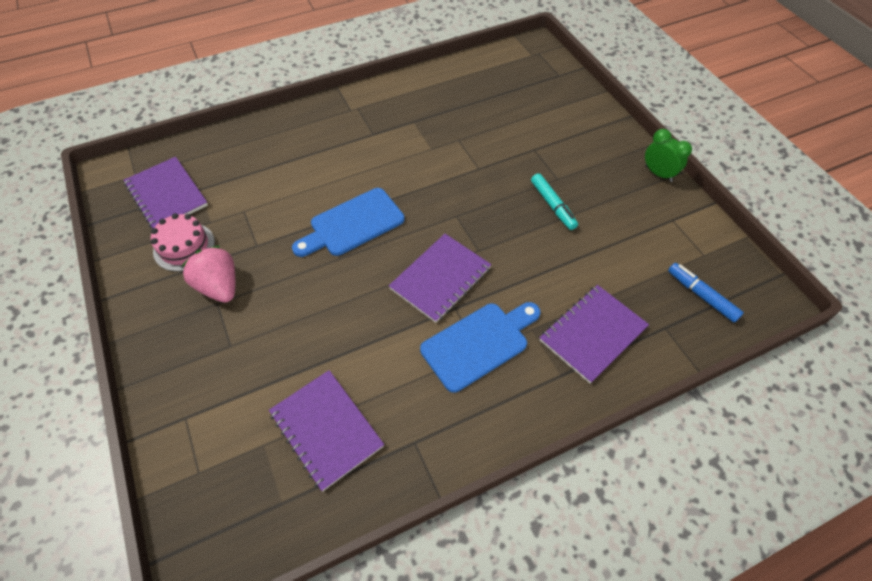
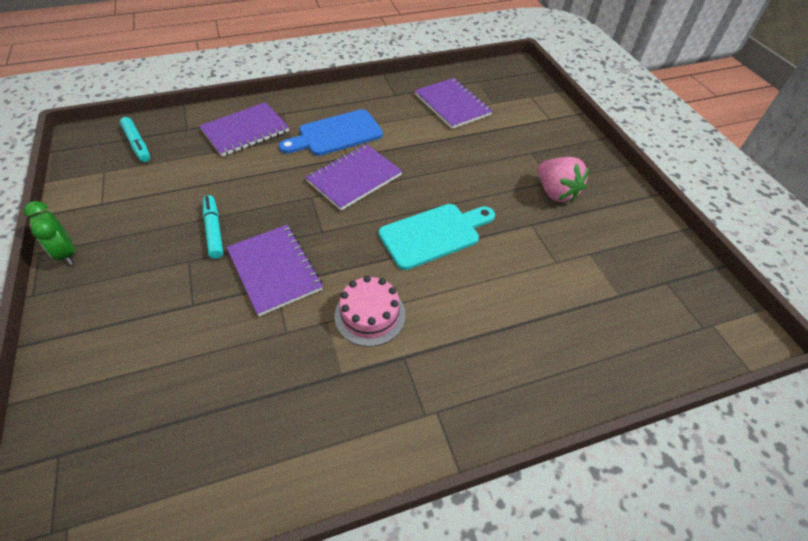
camera: 175 degrees left, 5 degrees down
purple notebook [124,157,208,228] -> purple notebook moved to [227,225,323,316]
pink cake [151,213,215,272] -> pink cake moved to [335,276,406,347]
blue cutting board [292,188,405,257] -> turquoise cutting board [379,204,495,270]
blue marker [668,263,744,323] -> turquoise marker [120,117,150,162]

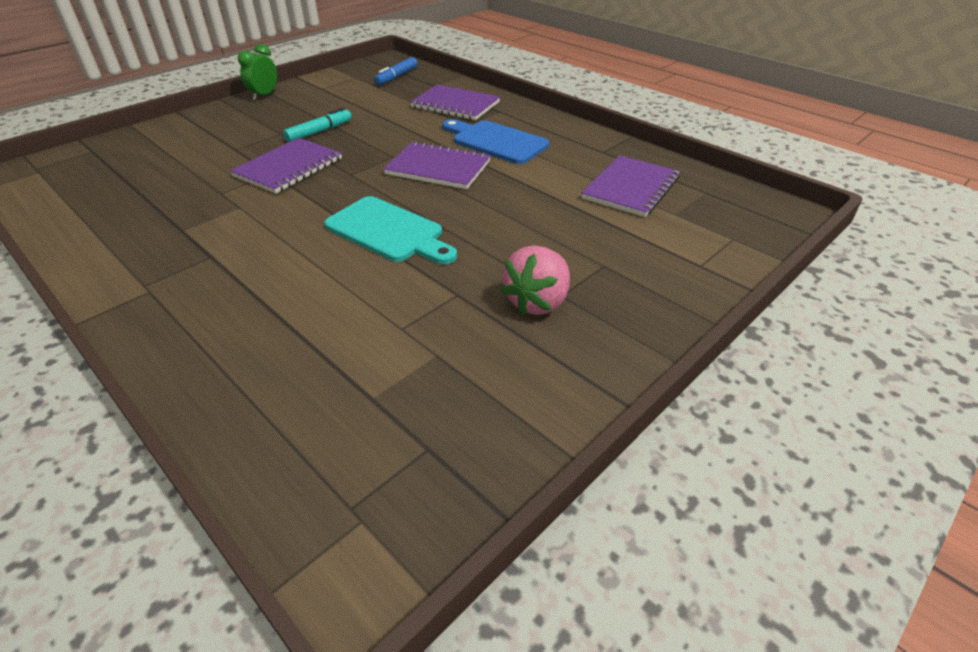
camera: 65 degrees right, 10 degrees down
turquoise marker [120,117,150,162] -> blue marker [374,57,418,85]
pink cake [335,276,406,347] -> none

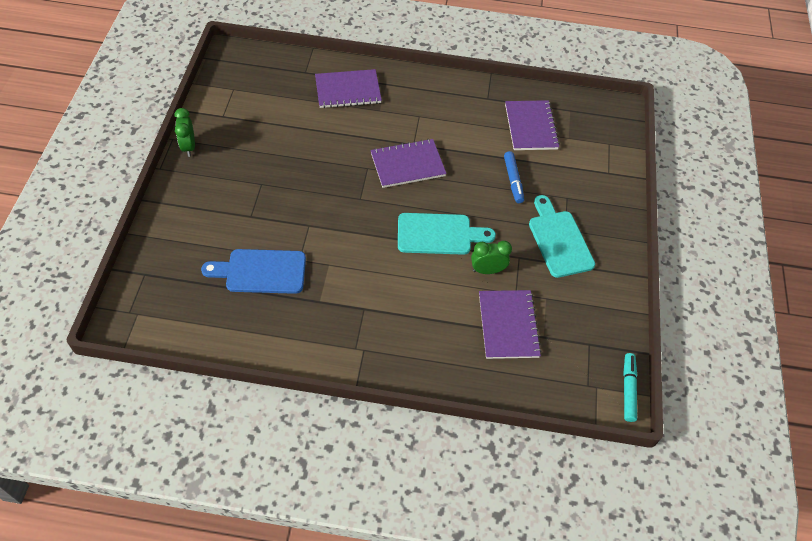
camera: 40 degrees left, 15 degrees up
purple notebook [230,138,342,194] -> purple notebook moved to [479,290,542,359]
turquoise marker [283,108,352,142] -> turquoise marker moved to [623,353,637,422]
blue marker [374,57,418,85] -> blue marker moved to [504,151,524,203]
blue cutting board [442,119,549,164] -> blue cutting board moved to [201,249,306,294]
pink strawberry [501,246,570,315] -> turquoise cutting board [529,195,595,278]
none -> green clock [471,241,512,274]

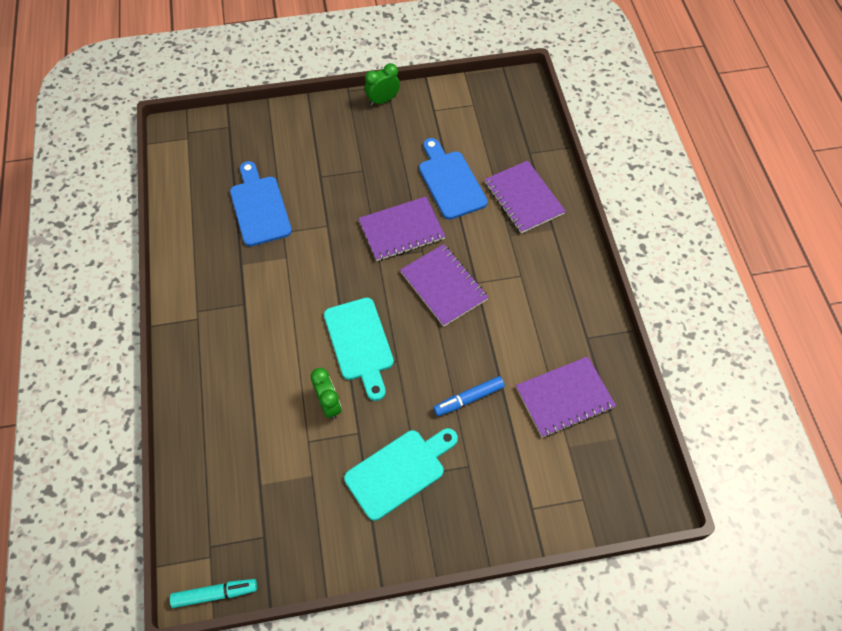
camera: 75 degrees right, 5 degrees up
purple notebook [479,290,542,359] -> purple notebook moved to [358,196,446,261]
none -> blue cutting board [419,138,488,220]

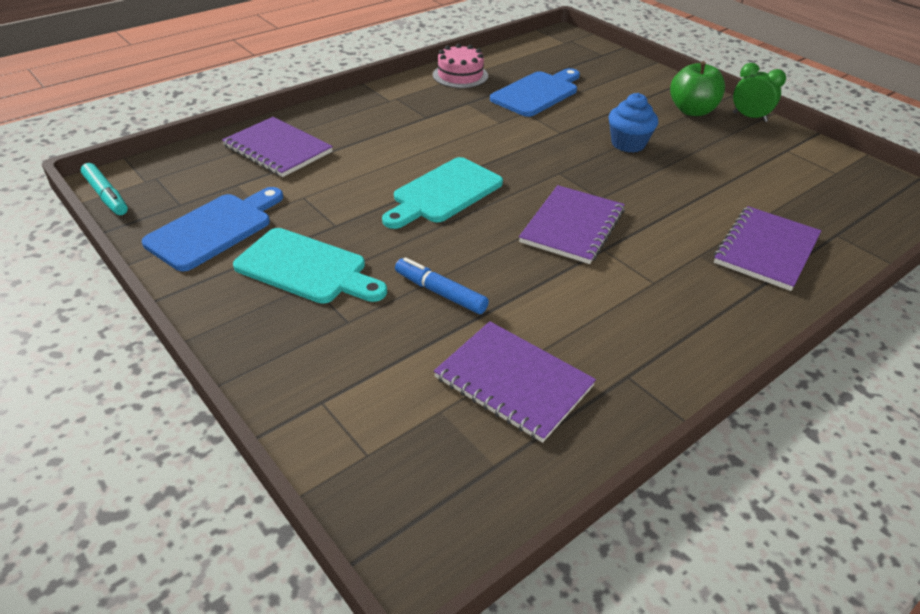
camera: 60 degrees right, 20 degrees down
green clock [311,368,342,419] -> none
purple notebook [358,196,446,261] -> purple notebook moved to [222,117,333,177]
blue cutting board [419,138,488,220] -> blue cutting board moved to [142,187,283,271]
none -> pink cake [433,44,488,88]
none -> blue cupcake [609,93,658,153]
none -> green apple [670,61,725,116]

